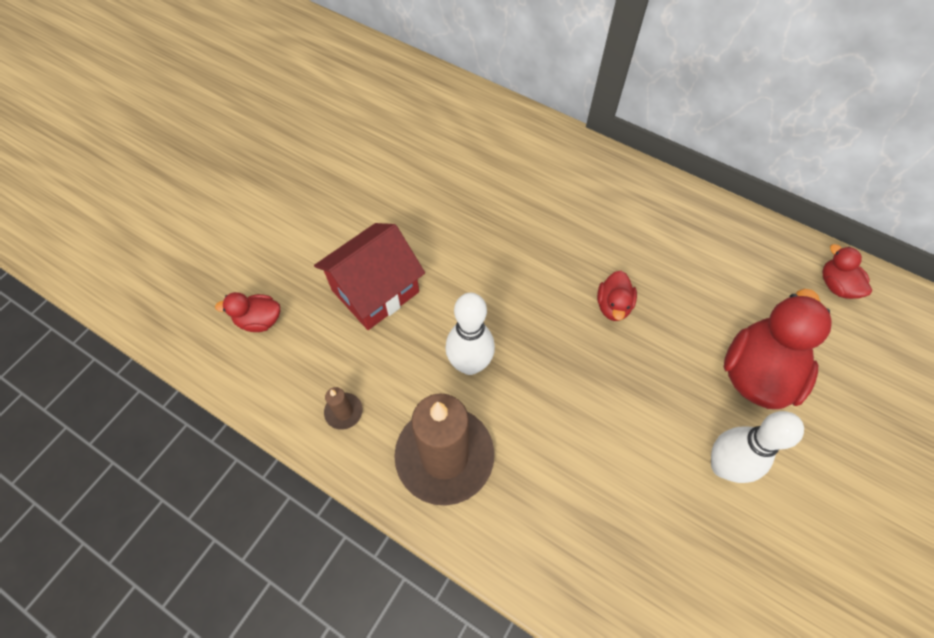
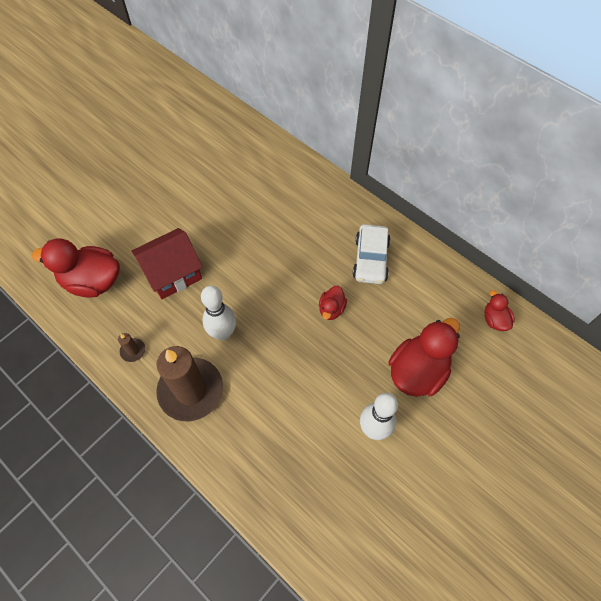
camera: 10 degrees right, 0 degrees up
red duck [215,292,280,332] -> red duck [32,238,120,298], size x1.99
none -> white car [353,224,390,284]

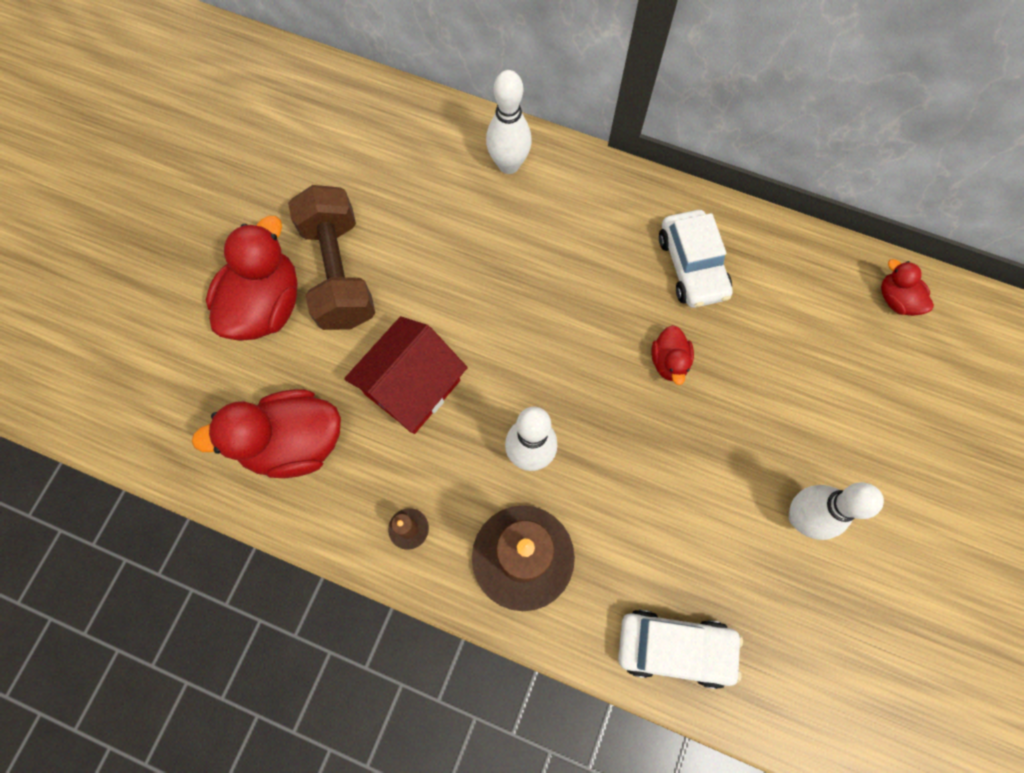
camera: 20 degrees left, 10 degrees up
red duck [388,318,460,397] -> red duck moved to [206,216,298,341]
none -> brown dumbbell [288,185,375,330]
none -> white bowling pin [486,70,532,174]
none -> white car [618,610,743,689]

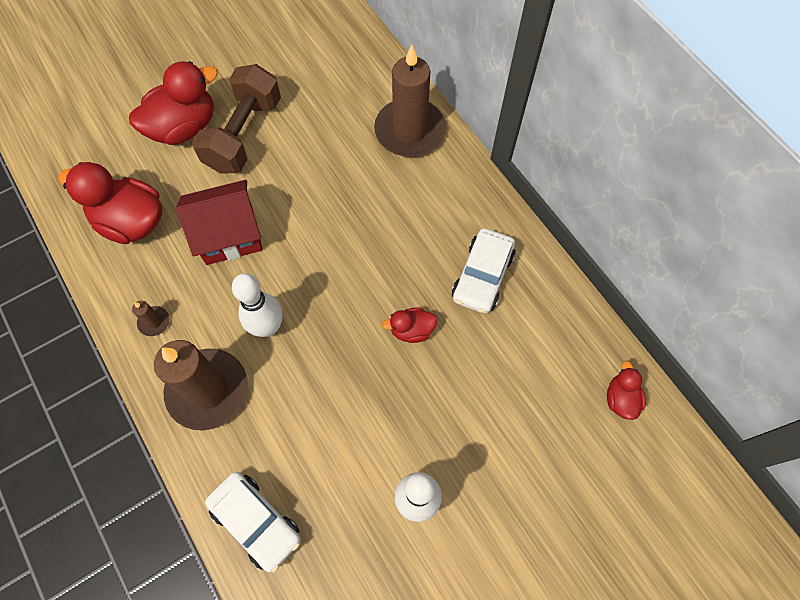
camera: 35 degrees right, 5 degrees down
white bowling pin [486,70,532,174] -> brown candle [374,45,446,157]
red duck [652,325,694,385] -> red duck turned 45 degrees clockwise [382,307,437,343]

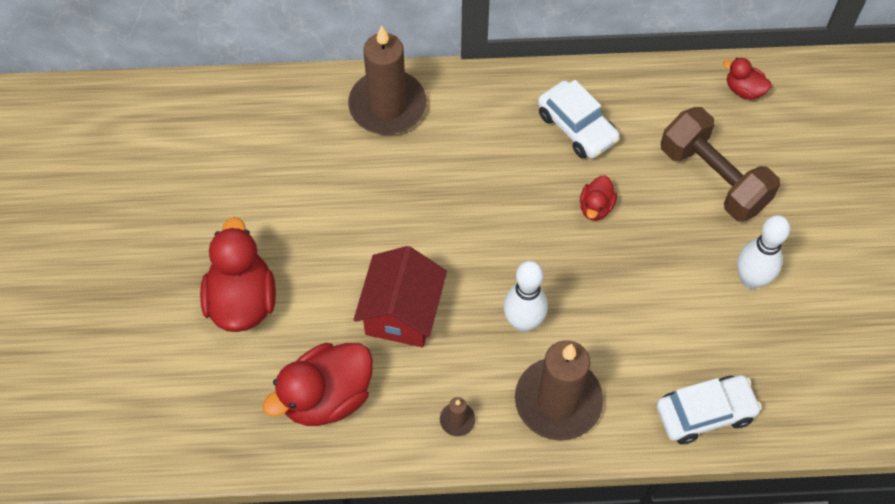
camera: 60 degrees left, 5 degrees down
brown dumbbell [192,64,281,174] -> brown dumbbell moved to [661,107,780,222]

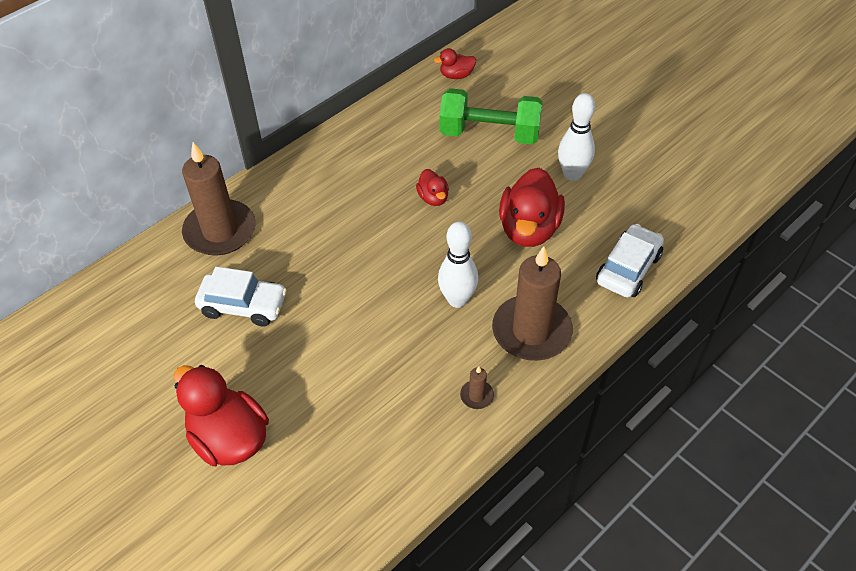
camera: 40 degrees left, 10 degrees down
red duck [262,343,373,426] -> red duck moved to [499,168,565,247]
red house [354,246,447,347] -> none
white car [538,80,620,159] -> white car moved to [195,267,287,327]
brown dumbbell [661,107,780,222] -> green dumbbell [439,88,543,144]

